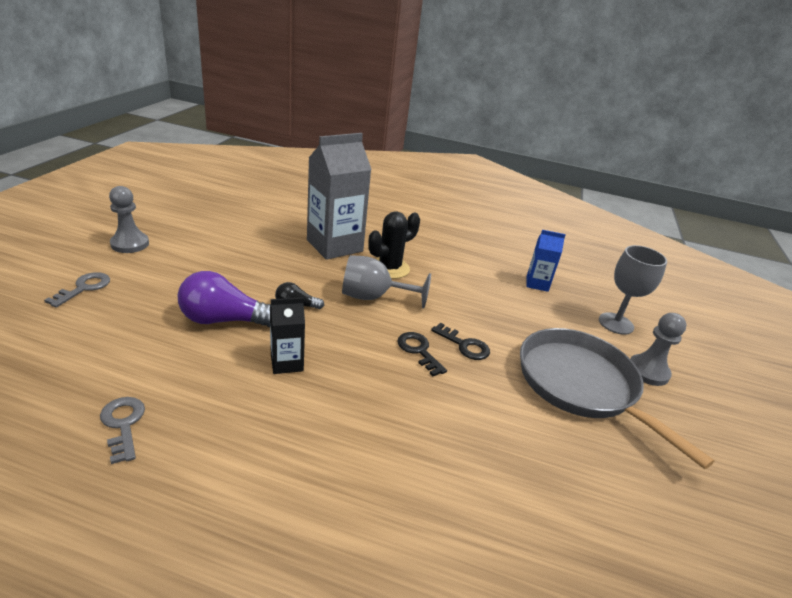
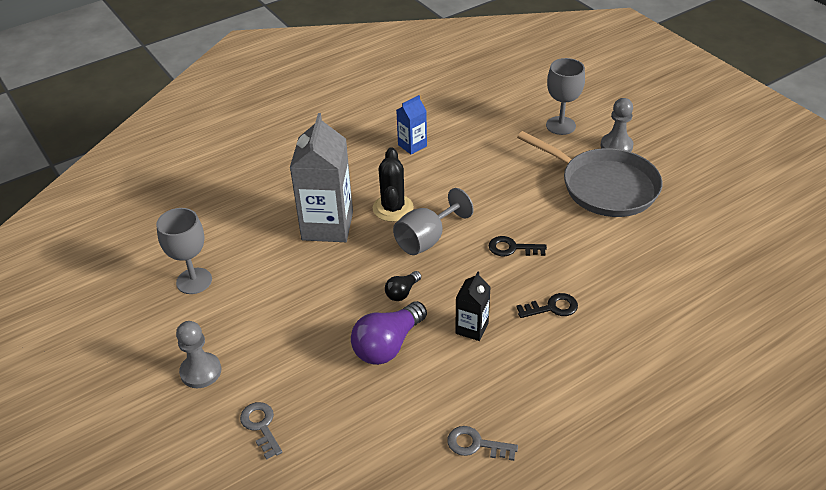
camera: 45 degrees left, 10 degrees up
black key [431,323,490,360] -> black key moved to [516,293,578,318]
grey pan [520,328,715,469] -> grey pan turned 150 degrees counterclockwise [517,131,663,217]
blue carton [527,230,566,292] -> blue carton moved to [396,95,427,154]
none -> grey goblet [156,208,212,294]

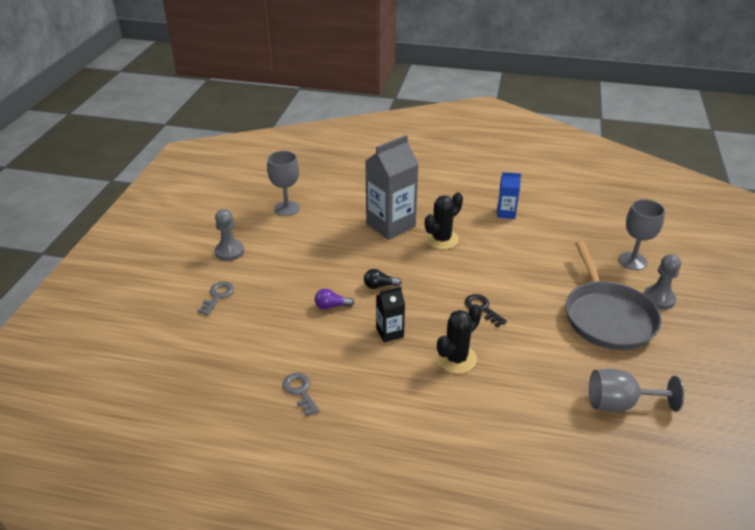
camera: 45 degrees right, 5 degrees down
purple light bulb [351,301,427,365] -> purple light bulb [315,289,354,310], size x0.52
grey goblet [393,188,474,255] -> grey goblet moved to [589,369,684,412]
black key [516,293,578,318] -> black cactus [436,304,482,374]

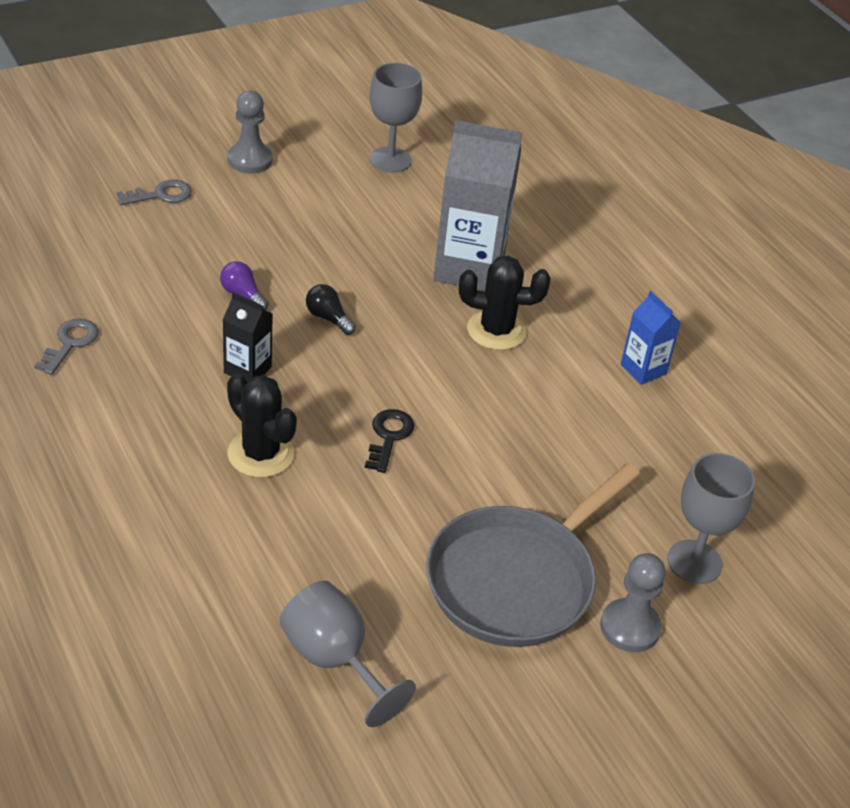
camera: 45 degrees right, 5 degrees up
black cactus [436,304,482,374] -> black cactus turned 45 degrees clockwise [227,373,297,477]

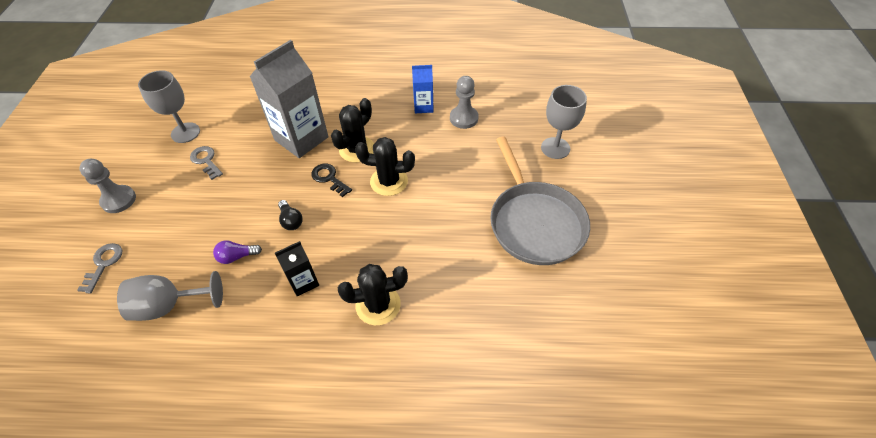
camera: 55 degrees left, 10 degrees up
grey key [34,319,99,375] -> grey key moved to [190,146,223,180]
grey goblet [279,581,416,727] -> grey goblet moved to [117,271,223,321]
black light bulb [306,284,356,335] -> black light bulb turned 105 degrees counterclockwise [278,200,303,230]
black key [365,409,414,473] -> black key moved to [311,164,352,197]
grey pawn [600,553,666,652] -> grey pawn moved to [450,76,479,129]
none -> black cactus [355,137,415,196]

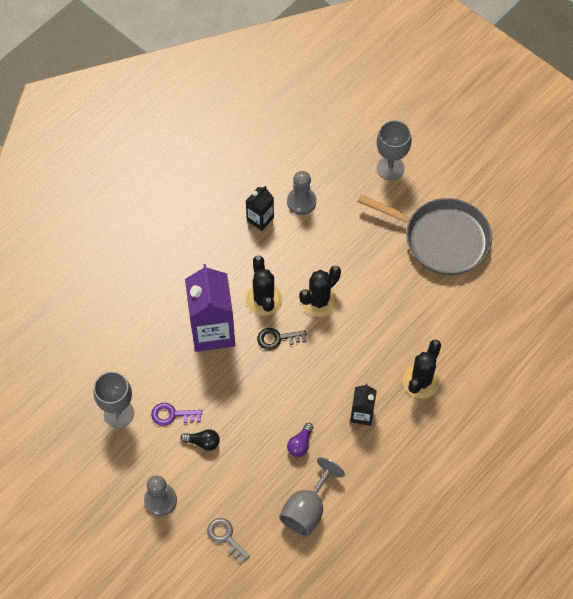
camera: 50 degrees left, 10 degrees up
grey key [190,146,223,180] -> purple key [151,403,202,426]
grey carton [249,40,329,158] -> purple carton [185,264,235,352]
black light bulb [278,200,303,230] -> black light bulb moved to [180,429,220,451]
blue carton [412,65,434,113] -> black carton [246,186,274,231]

